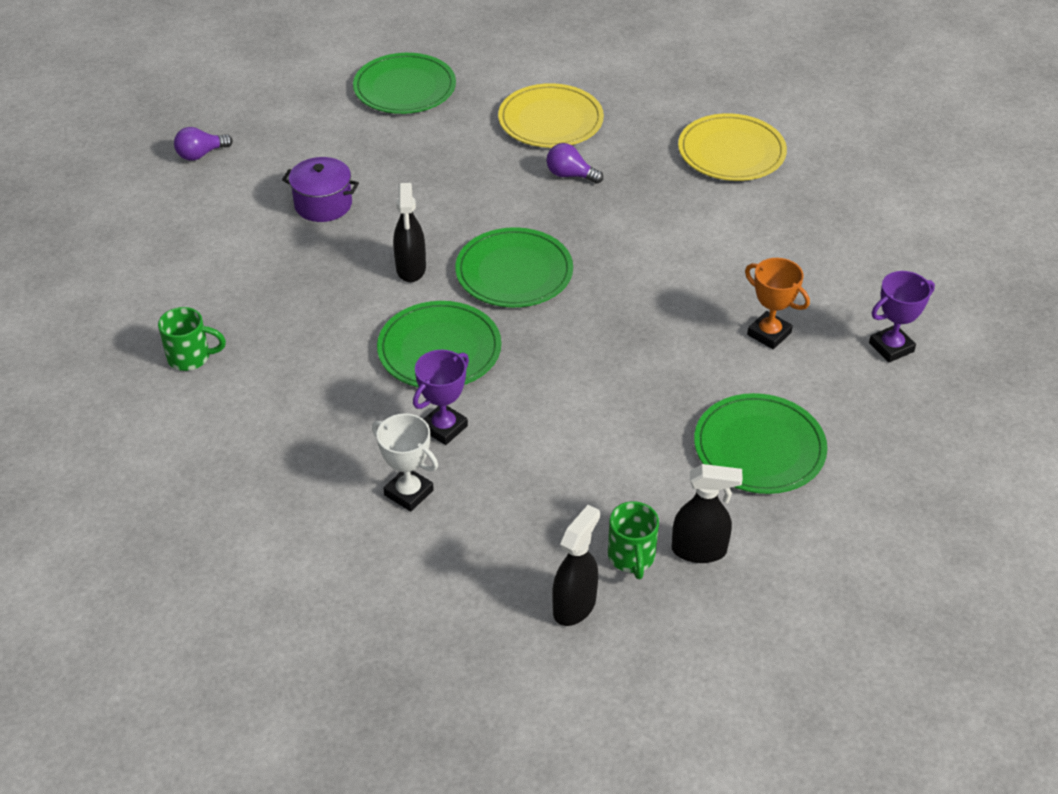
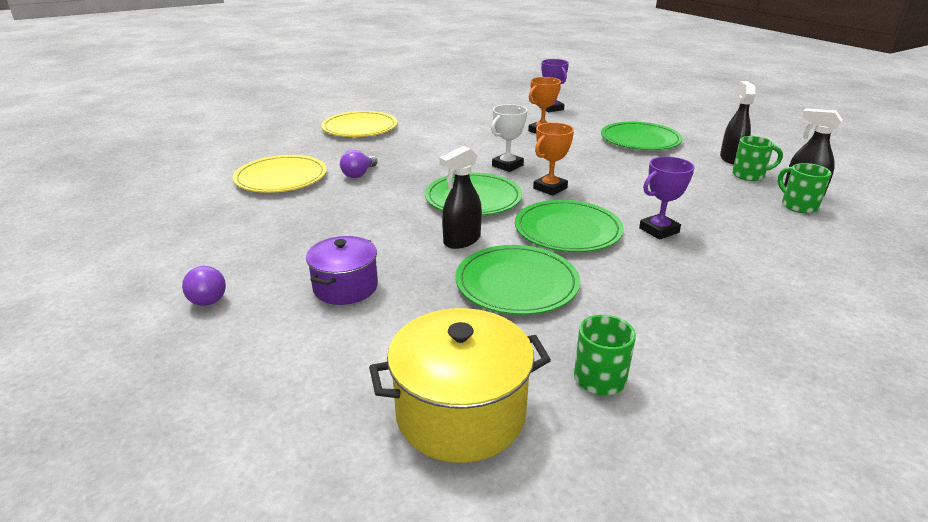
camera: 85 degrees left, 15 degrees down
purple light bulb [174,127,233,161] -> purple light bulb moved to [182,266,226,306]
green plate [353,53,456,114] -> green plate moved to [455,245,580,315]
white trophy [372,413,438,512] -> white trophy moved to [491,104,527,172]
black spray bottle [393,183,426,282] -> black spray bottle turned 135 degrees clockwise [439,146,482,249]
purple trophy [413,350,469,445] -> purple trophy turned 75 degrees counterclockwise [639,156,695,240]
none -> yellow pot [369,308,551,463]
none -> orange trophy [533,122,574,196]
none -> green mug [778,163,832,213]

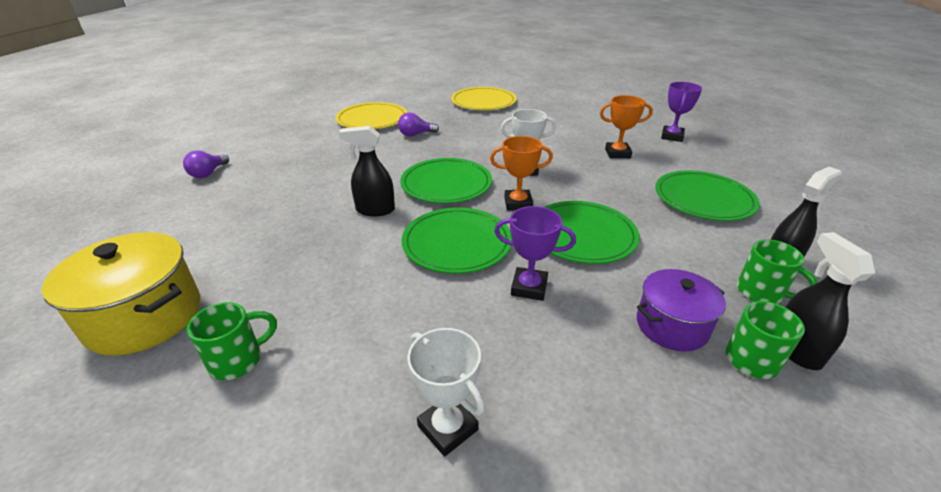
camera: 45 degrees right, 5 degrees up
purple pot [306,236,378,305] -> purple pot moved to [637,269,726,351]
green plate [455,245,580,315] -> green plate moved to [545,201,640,264]
none -> white trophy [407,328,485,457]

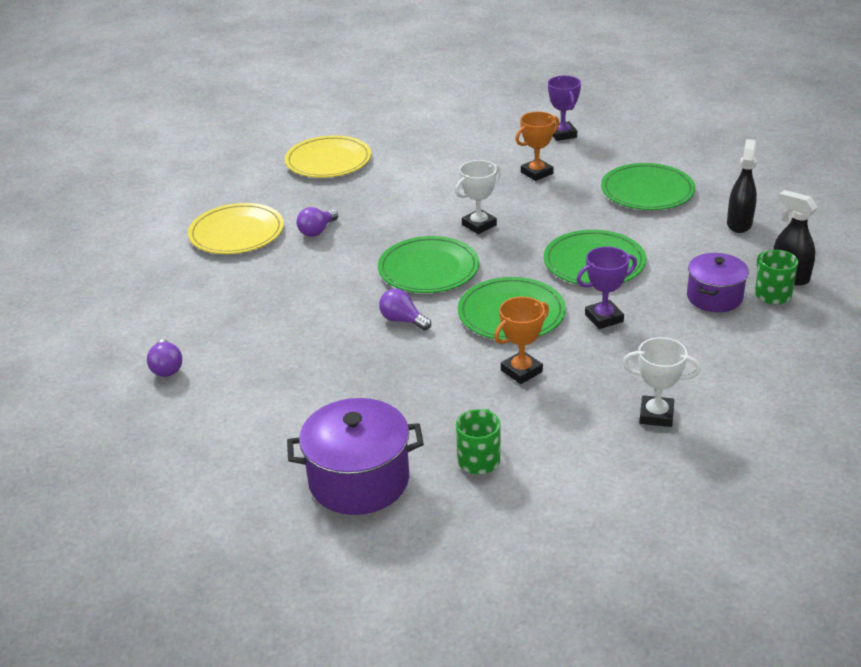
camera: 35 degrees left, 0 degrees up
yellow pot [42,232,200,356] -> purple pot [287,398,424,515]
black spray bottle [339,126,395,217] -> purple light bulb [379,288,431,330]
orange trophy [490,136,553,210] -> orange trophy moved to [494,297,549,384]
green mug [737,239,818,304] -> none

